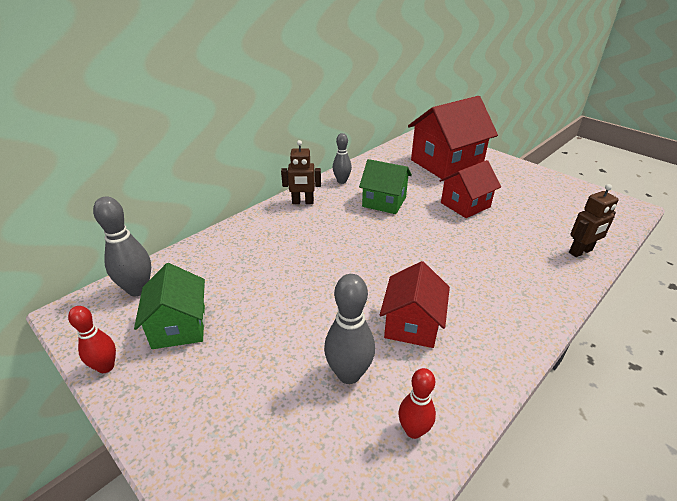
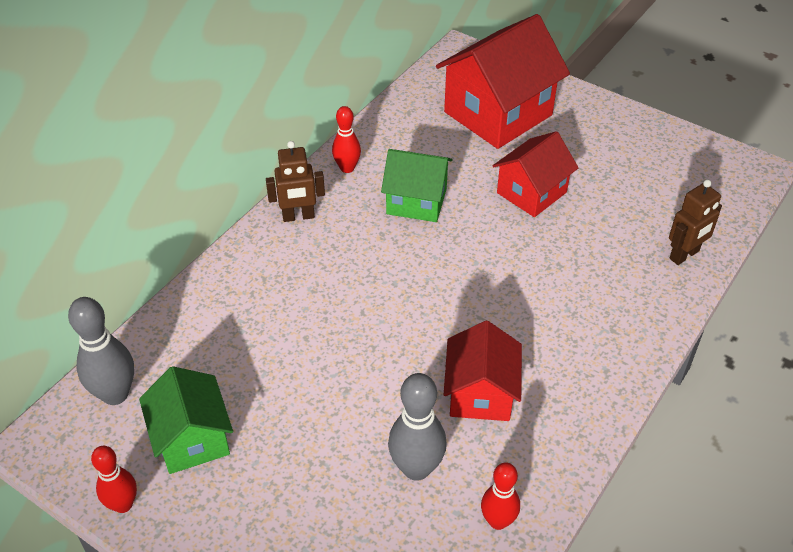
camera: 10 degrees left, 10 degrees up
grey bowling pin [333,133,352,184] -> red bowling pin [332,106,361,173]

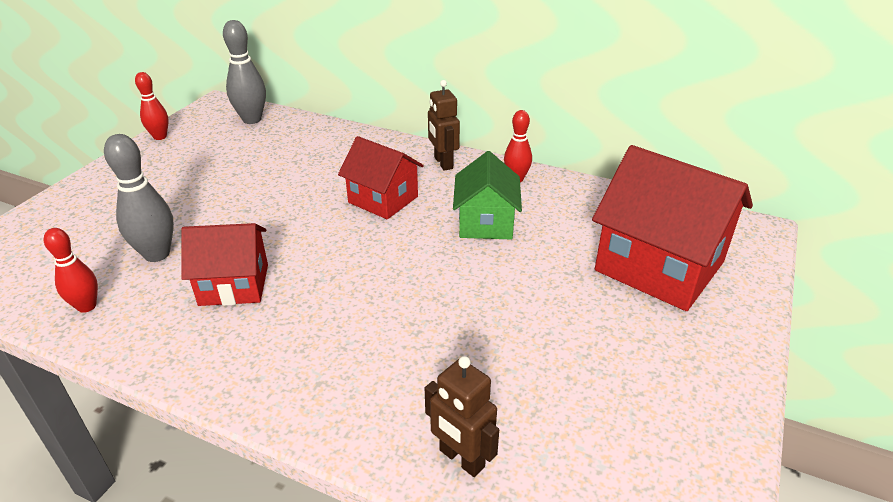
camera: 80 degrees right, 10 degrees down
green house [139,366,233,474] -> none
red house [493,131,579,217] -> red house moved to [338,136,424,219]

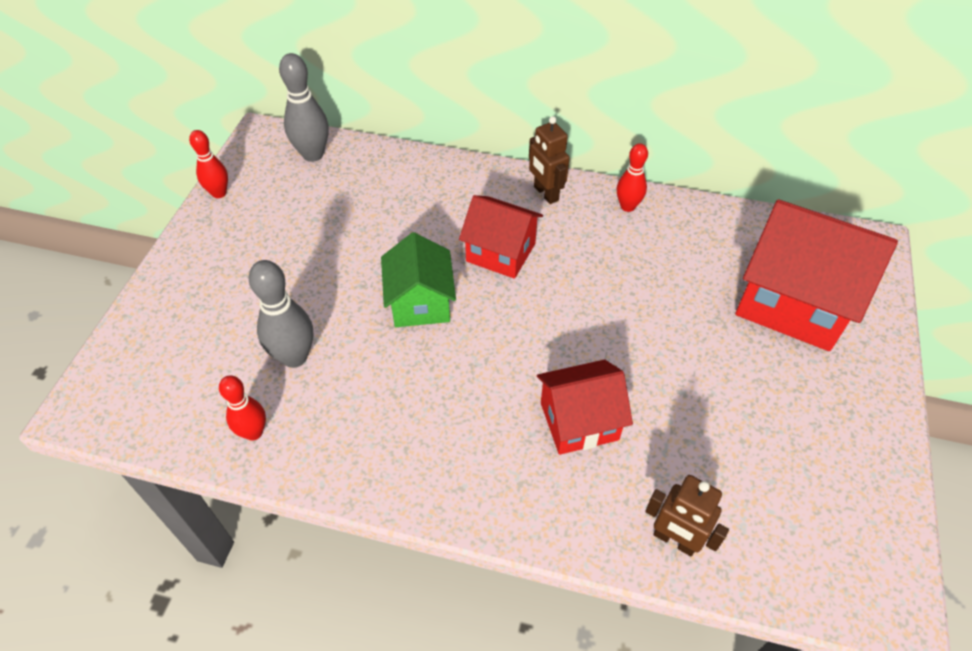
camera: 10 degrees left, 15 degrees up
red house [181,223,268,306] -> red house moved to [537,359,633,455]
green house [453,151,522,239] -> green house moved to [381,232,456,327]

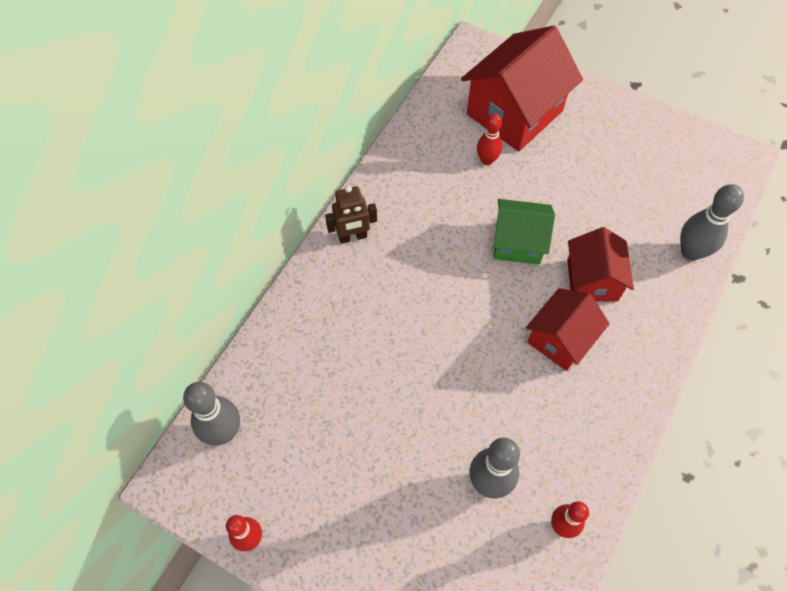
camera: 75 degrees left, 10 degrees up
green house [381,232,456,327] -> green house moved to [493,199,555,265]
red house [459,195,543,279] -> red house moved to [526,288,610,371]
red bowling pin [617,143,648,212] -> red bowling pin moved to [477,113,502,165]
brown robot [645,475,729,556] -> grey bowling pin [680,184,744,261]

